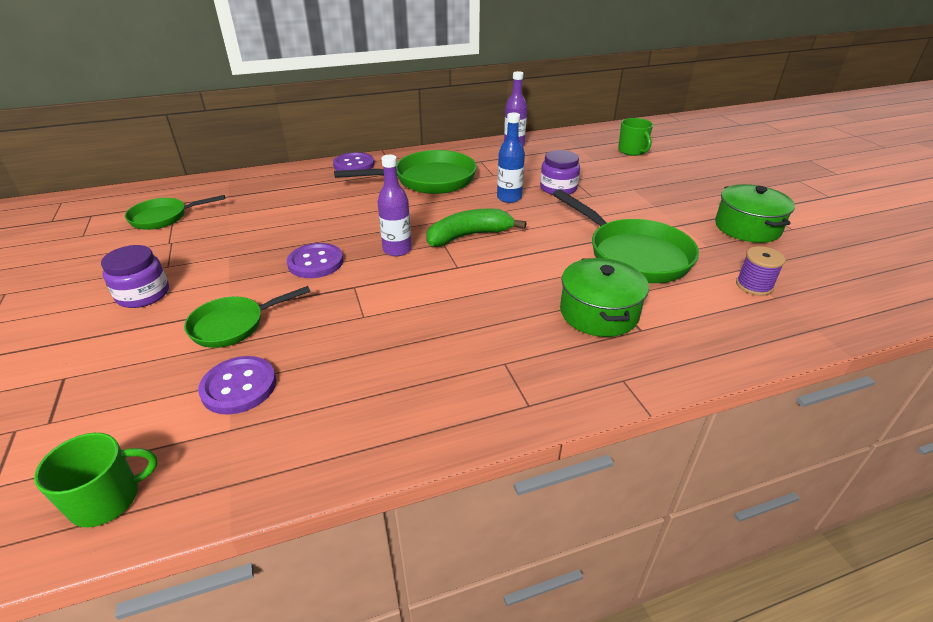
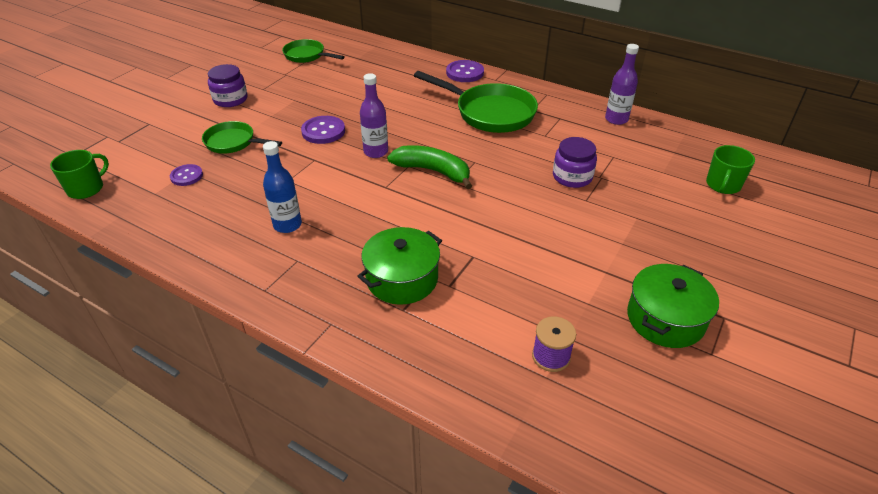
camera: 50 degrees right, 5 degrees up
green mug [34,433,157,527] -> green mug turned 75 degrees counterclockwise [50,150,109,199]
purple button [198,356,276,415] -> purple button [170,164,203,186], size x0.66
blue bottle [497,112,525,203] -> blue bottle moved to [263,141,302,233]
green pan [553,189,699,283] -> none

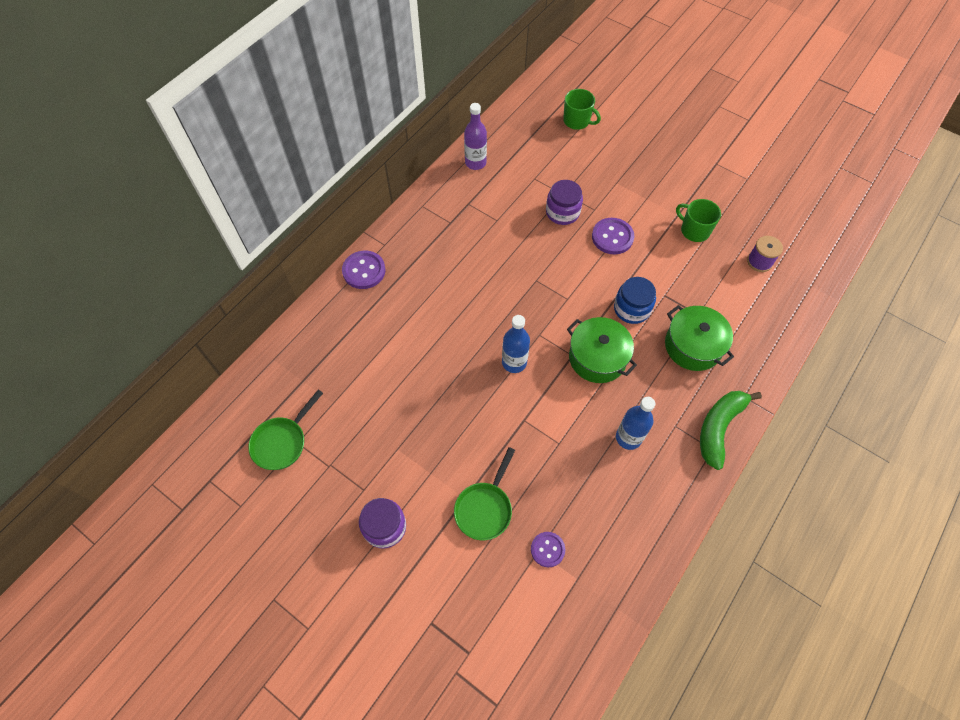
camera: 85 degrees left, 20 degrees up
green mug [50,150,109,199] -> green mug moved to [676,199,721,242]
purple button [301,116,345,144] -> purple button moved to [592,218,634,254]
purple bottle [360,73,388,158] -> blue bottle [502,315,530,373]
green banana [387,145,472,189] -> green banana moved to [700,391,762,470]
green pan [414,71,538,133] -> none
green pot [627,264,719,348] -> green pot moved to [567,317,637,383]
none -> blue jar [614,277,656,324]

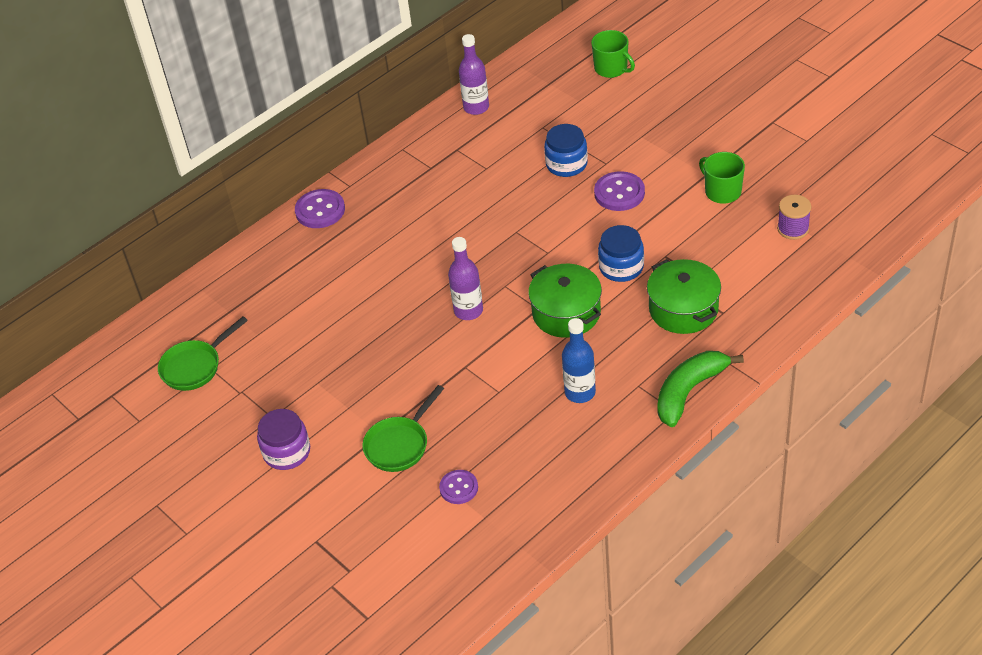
camera: 15 degrees right, 15 degrees down
blue bottle [502,315,530,373] -> purple bottle [448,237,483,320]
purple jar [546,180,583,225] -> blue jar [544,124,588,177]

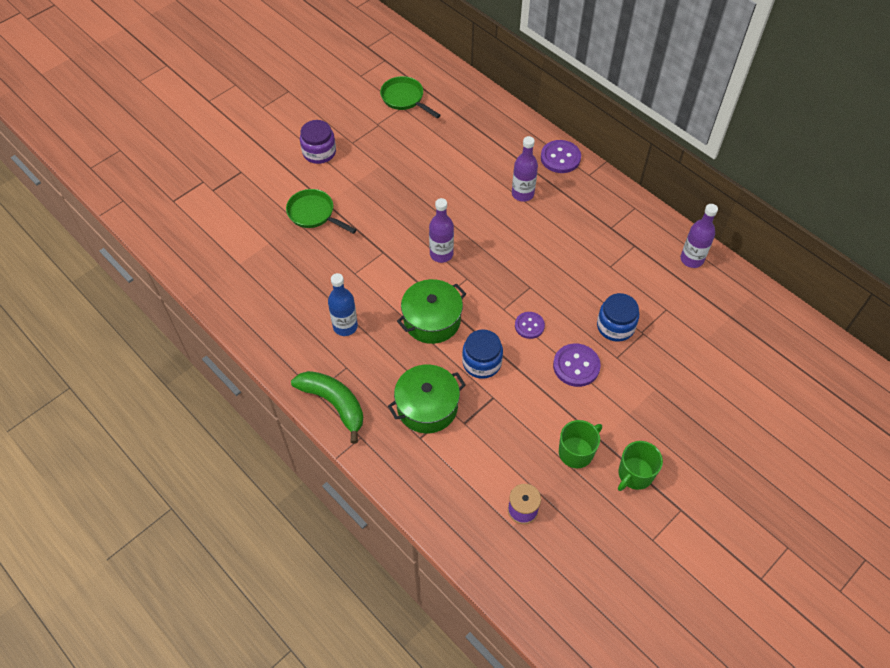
camera: 85 degrees right, 10 degrees up
purple button [439,470,478,504] -> purple button moved to [515,312,545,339]
green mug [591,30,635,78] -> green mug moved to [618,441,663,491]
none -> purple bottle [512,136,538,202]

